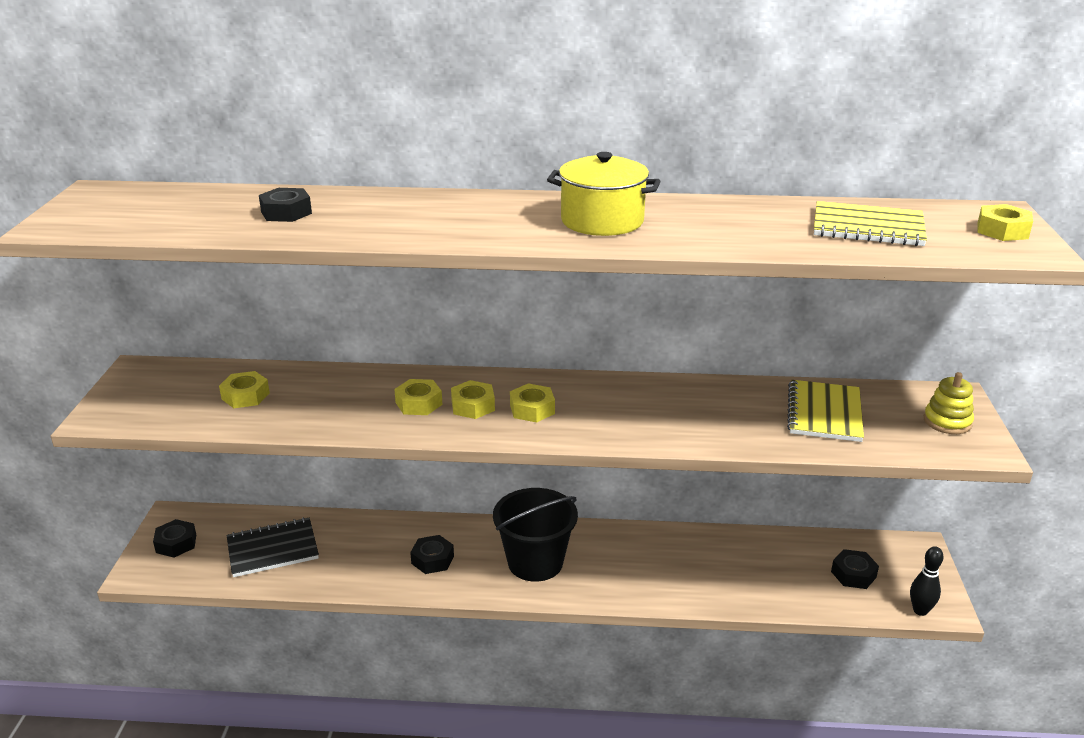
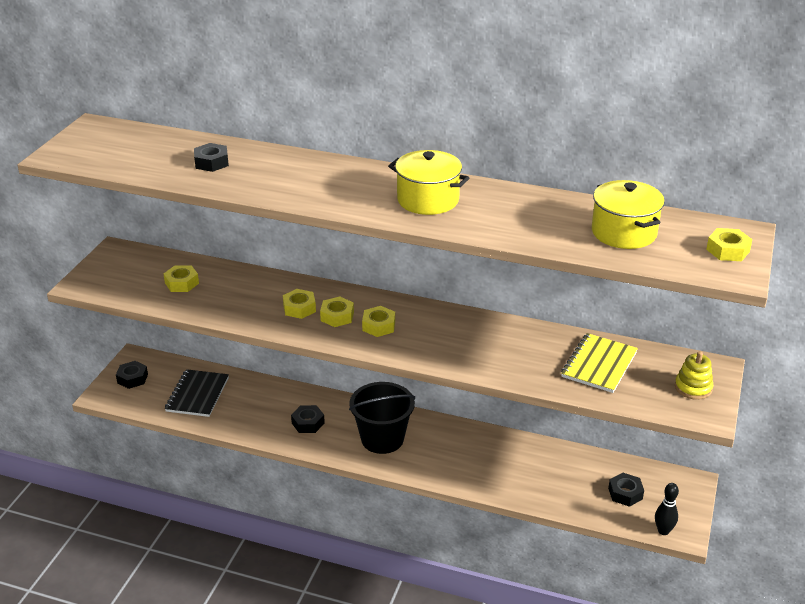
camera: 15 degrees right, 5 degrees up
black notebook [227,518,319,577] -> black notebook turned 75 degrees counterclockwise [165,369,229,417]
yellow notebook [814,201,927,246] -> yellow pot [592,180,665,249]

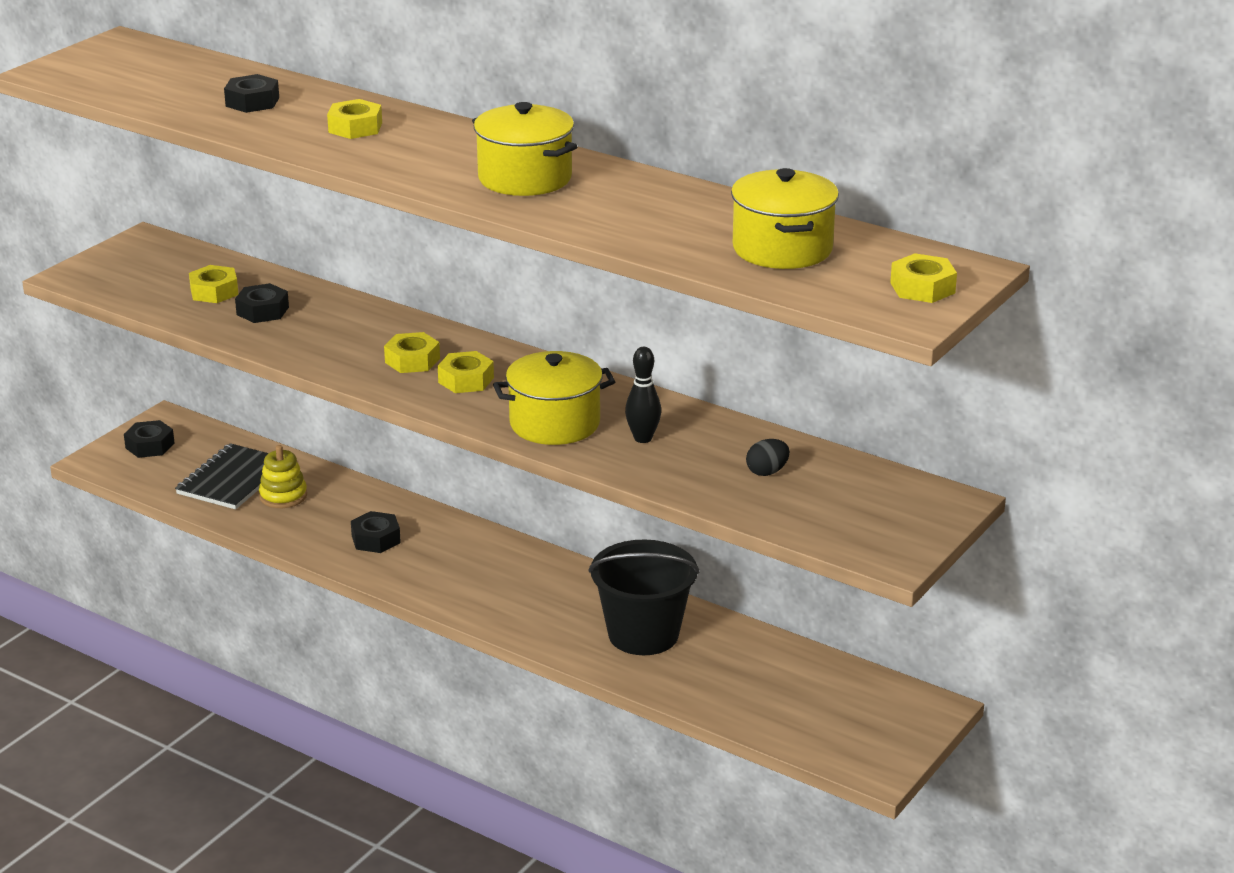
camera: 15 degrees right, 5 degrees down
yellow nut [283,289,316,319] -> yellow nut moved to [327,99,382,139]
black bucket [349,382,415,454] -> black bucket moved to [589,539,700,655]
yellow notebook [561,333,638,393] -> black egg [746,439,790,476]
black nut [608,473,644,507] -> black nut moved to [235,283,289,323]
black bowling pin [655,483,679,535] -> black bowling pin moved to [625,347,661,443]
yellow stacking toy [675,351,713,400] -> yellow stacking toy moved to [259,445,307,508]
none -> yellow pot [493,351,615,445]

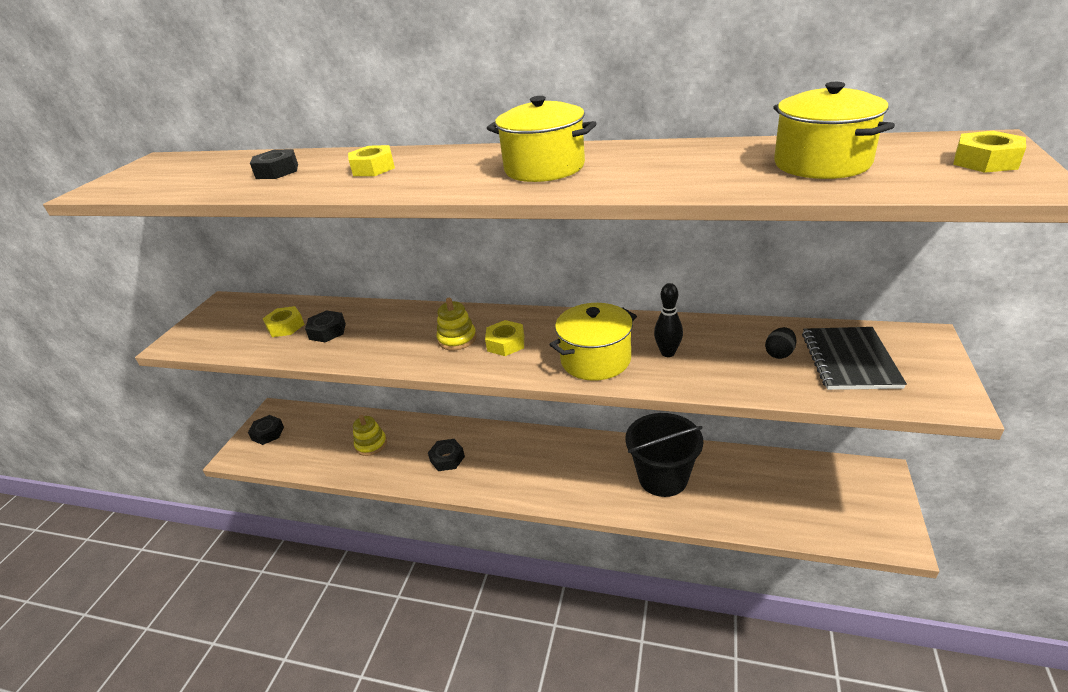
camera: 15 degrees left, 5 degrees up
black notebook [175,443,269,509] -> black notebook moved to [802,327,907,390]
yellow nut [384,332,440,373] -> yellow stacking toy [436,298,476,351]

